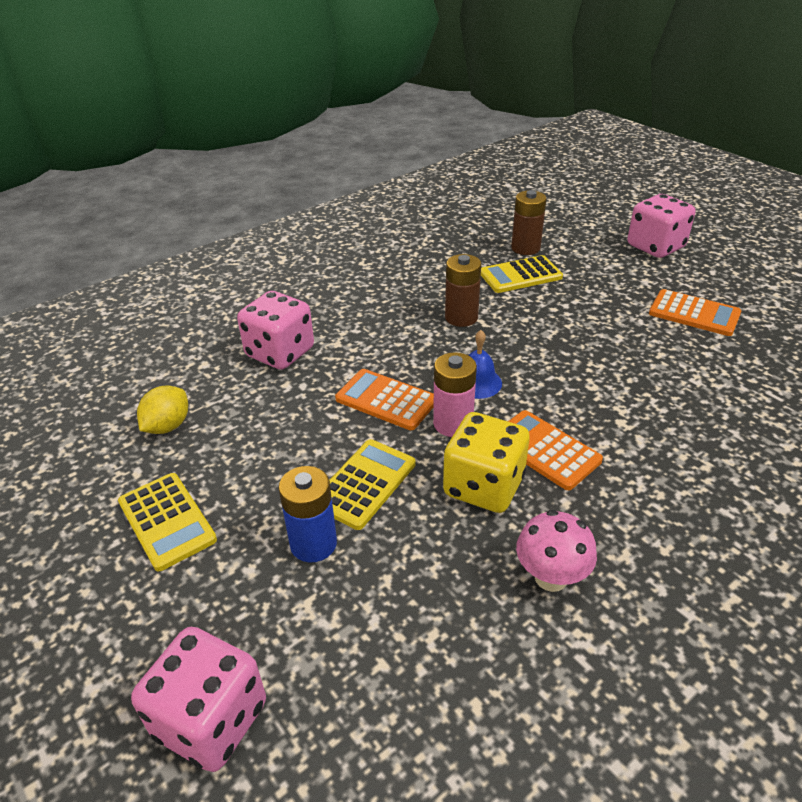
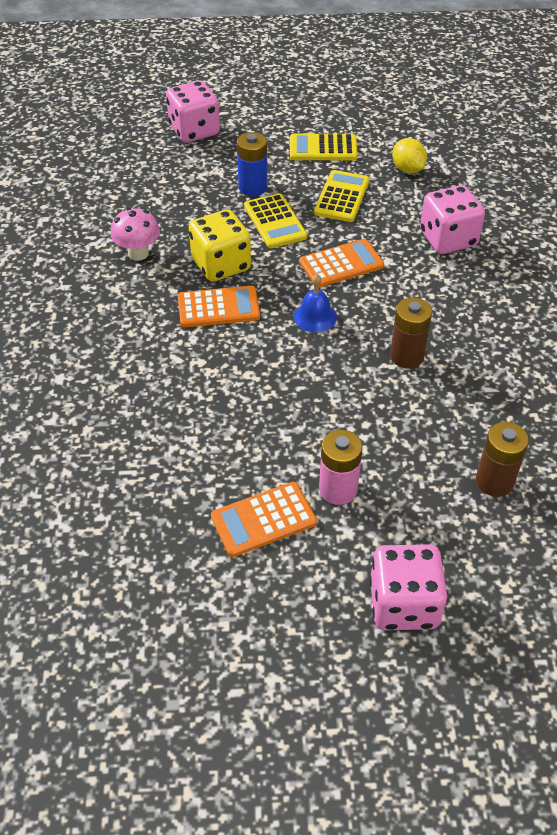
camera: 125 degrees right, 10 degrees up
pink battery [433,352,477,437] -> pink battery moved to [319,430,363,505]
yellow calculator [481,255,563,293] -> yellow calculator moved to [314,170,369,222]

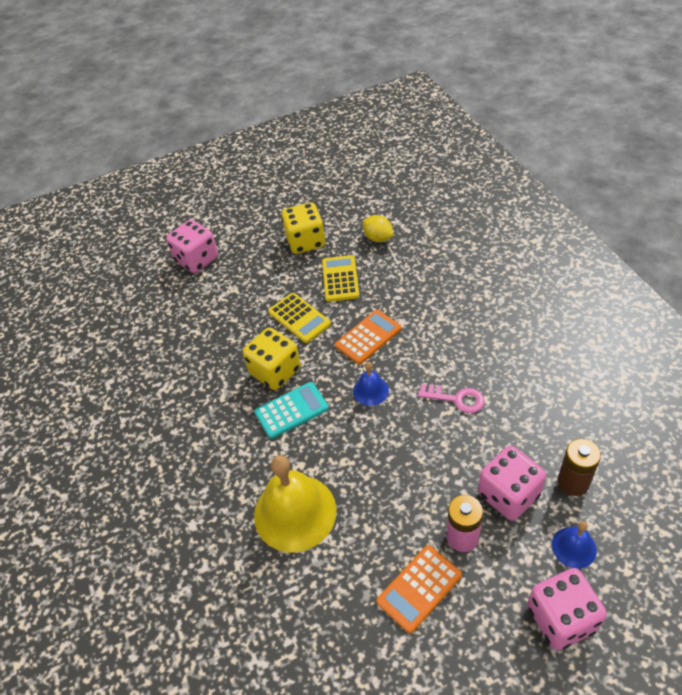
camera: 15 degrees left, 0 degrees up
pink mushroom [111,208,160,261] -> none
orange calculator [178,286,260,327] -> turquoise calculator [254,382,329,439]
blue battery [237,132,267,196] -> none
yellow calculator [290,134,358,161] -> yellow dice [281,202,325,254]
brown battery [390,298,432,368] -> pink key [418,384,485,413]
pink dice [420,185,485,254] -> pink dice moved to [478,446,546,521]
none -> yellow bell [254,455,336,552]
none -> blue bell [552,521,597,569]

